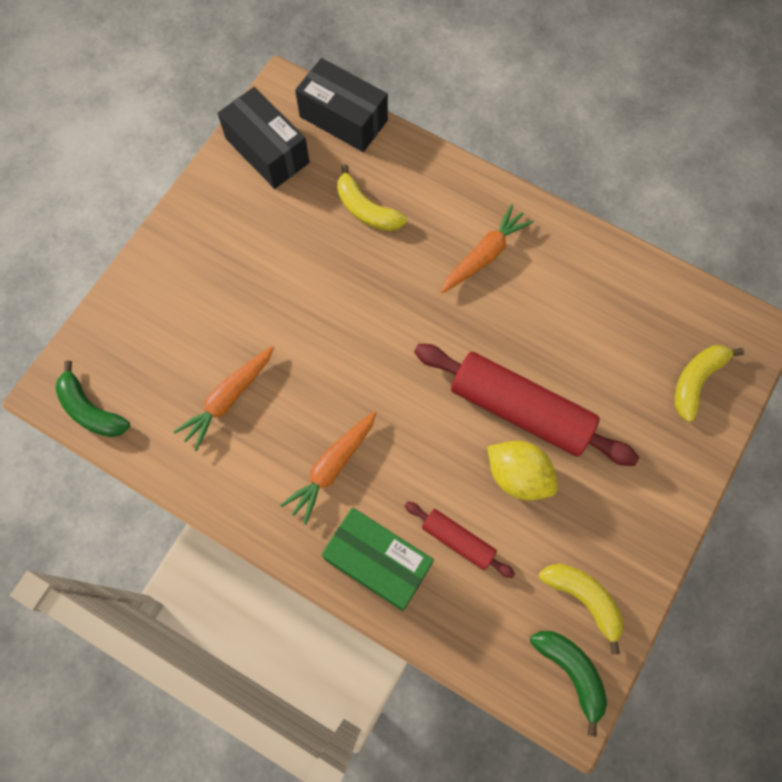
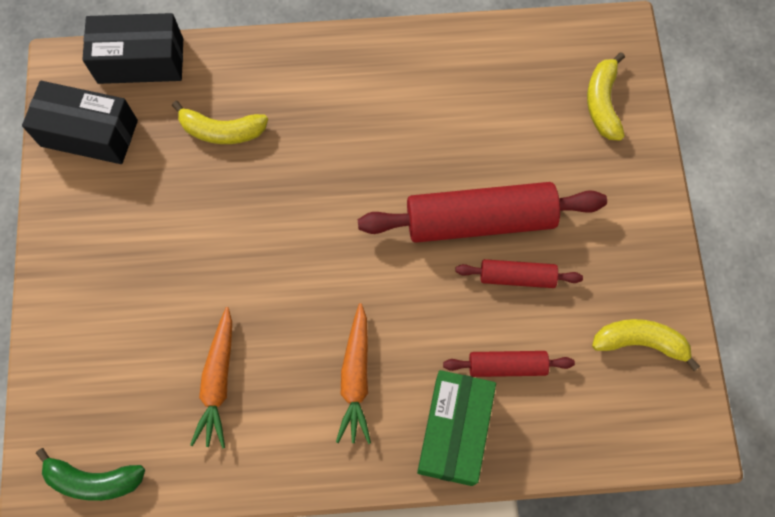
camera: 35 degrees left, 0 degrees up
green box [321,508,434,611] -> green box turned 75 degrees counterclockwise [417,370,496,486]
orange carrot [441,204,534,293] -> none
yellow lemon [487,441,558,500] -> red rolling pin [455,259,583,288]
green banana [530,631,607,737] -> none

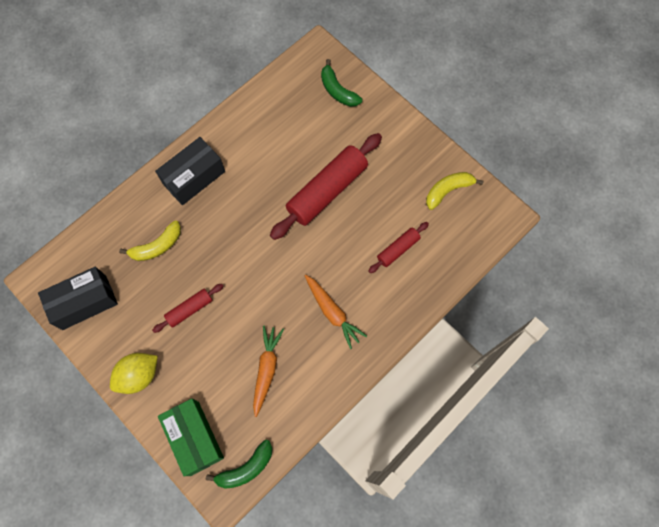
camera: 40 degrees left, 0 degrees up
black box [82,13,183,84] -> black box moved to [155,137,225,205]
orange carrot [190,307,232,449] -> orange carrot turned 135 degrees counterclockwise [253,326,284,417]
green box [417,370,496,486] -> green box moved to [158,398,224,476]
red rolling pin [455,259,583,288] -> red rolling pin moved to [152,284,224,333]
yellow banana [587,52,625,141] -> green banana [321,59,362,107]
none -> yellow lemon [110,353,158,394]

